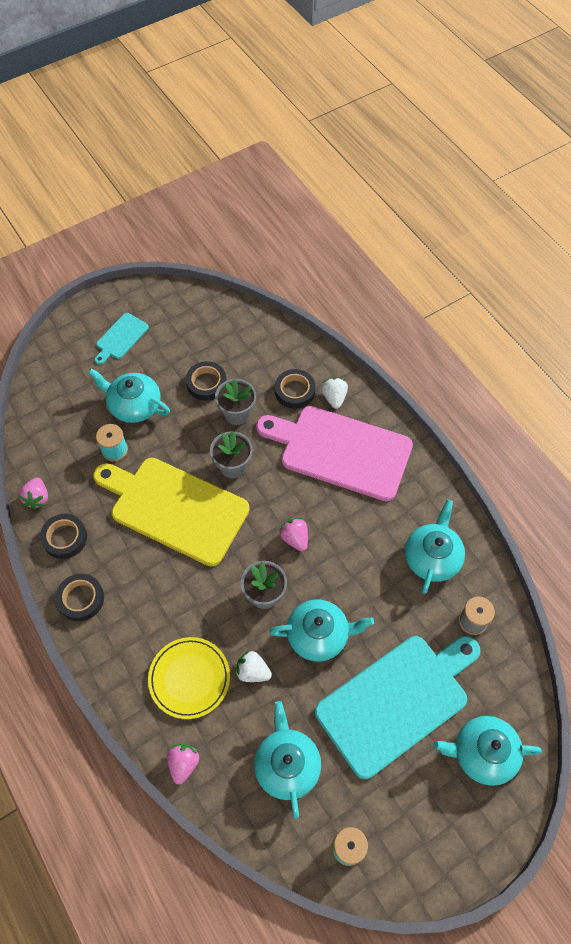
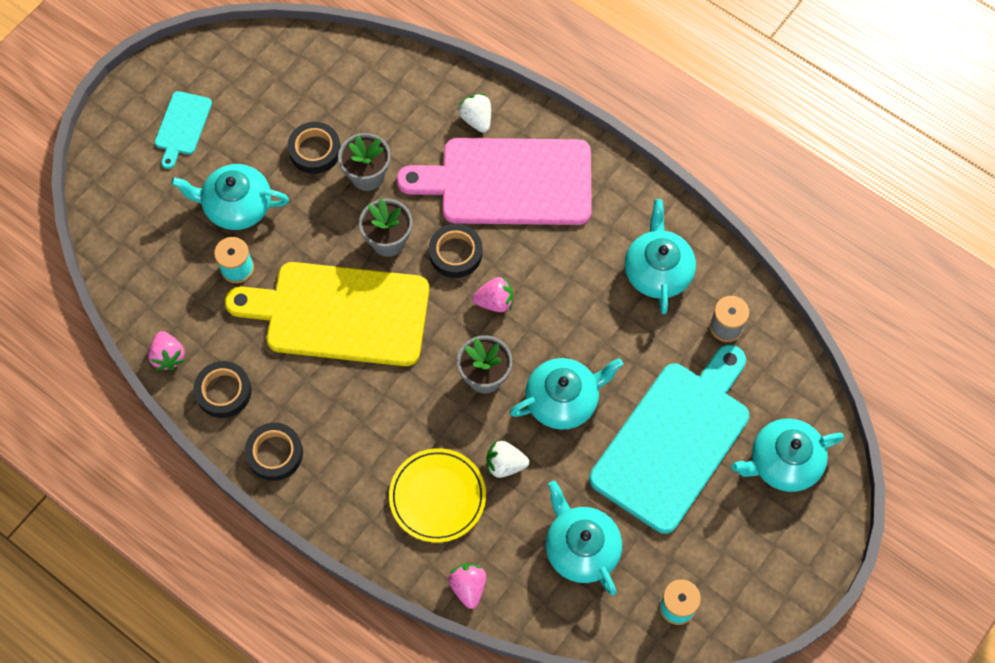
camera: 20 degrees left, 5 degrees up
black tape [275,369,315,409] -> black tape moved to [429,224,483,278]
pink strawberry [279,518,308,552] -> pink strawberry turned 135 degrees clockwise [472,276,513,312]

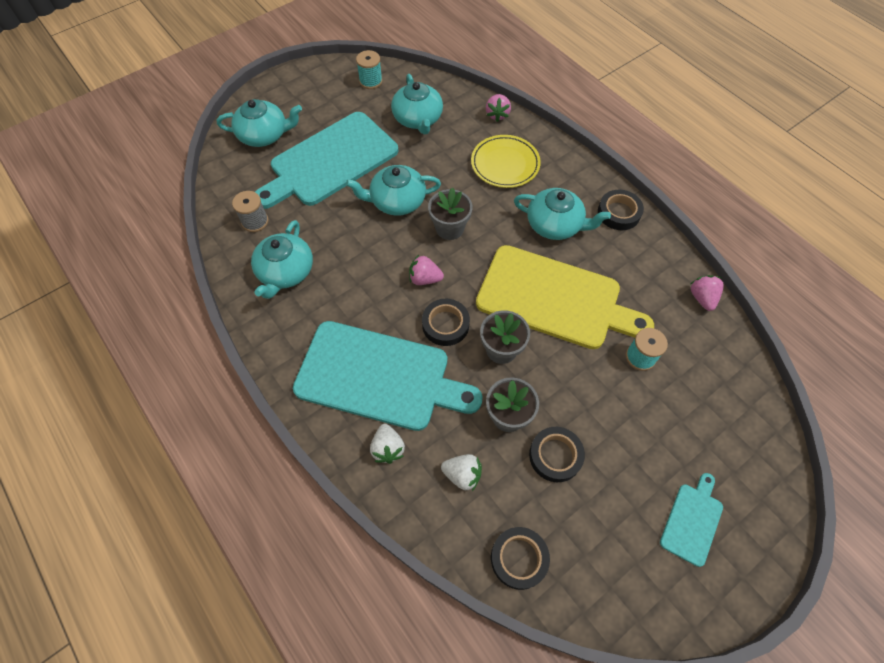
camera: 165 degrees left, 5 degrees down
turquoise teapot [171,164,289,230] -> turquoise teapot moved to [514,188,611,240]
black tape [194,361,252,418] -> black tape moved to [491,527,550,590]
pink cutting board [397,138,592,225] -> turquoise cutting board [293,321,482,431]
white strawberry [486,441,529,478] -> white strawberry moved to [441,454,482,491]

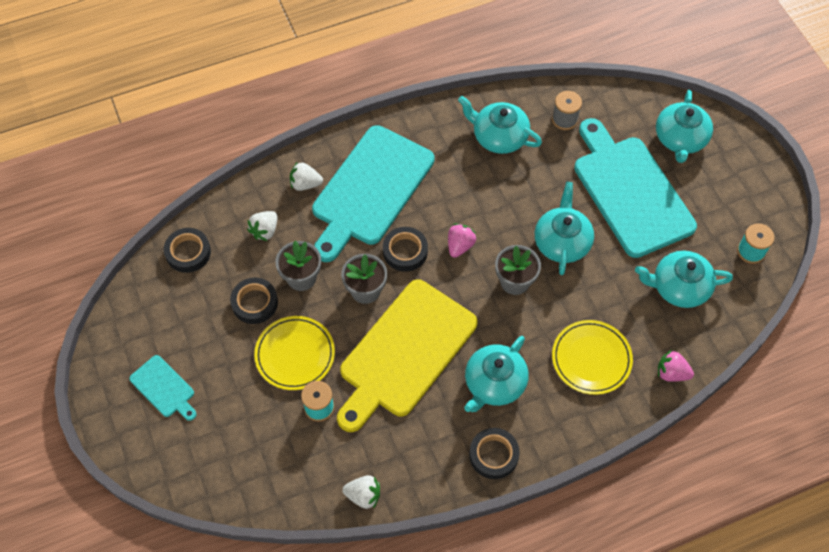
camera: 105 degrees right, 0 degrees up
pink strawberry [691,275,724,311] -> white strawberry [342,475,380,509]
none -> yellow plate [254,316,335,390]

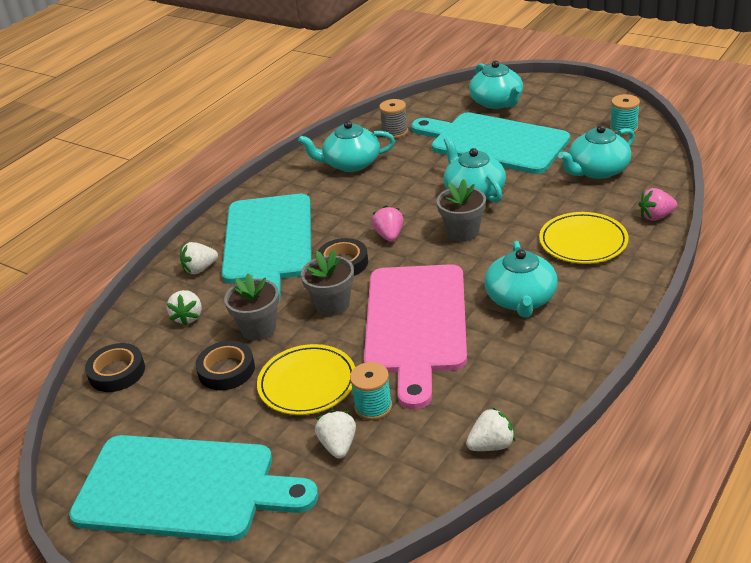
camera: 30 degrees left, 25 degrees down
turquoise cutting board [129,355,197,421] -> turquoise cutting board [69,435,318,541], size x2.22
yellow cutting board [337,279,478,432] -> pink cutting board [364,264,467,409]
black tape [469,428,520,479] -> none
none -> white strawberry [315,410,356,459]

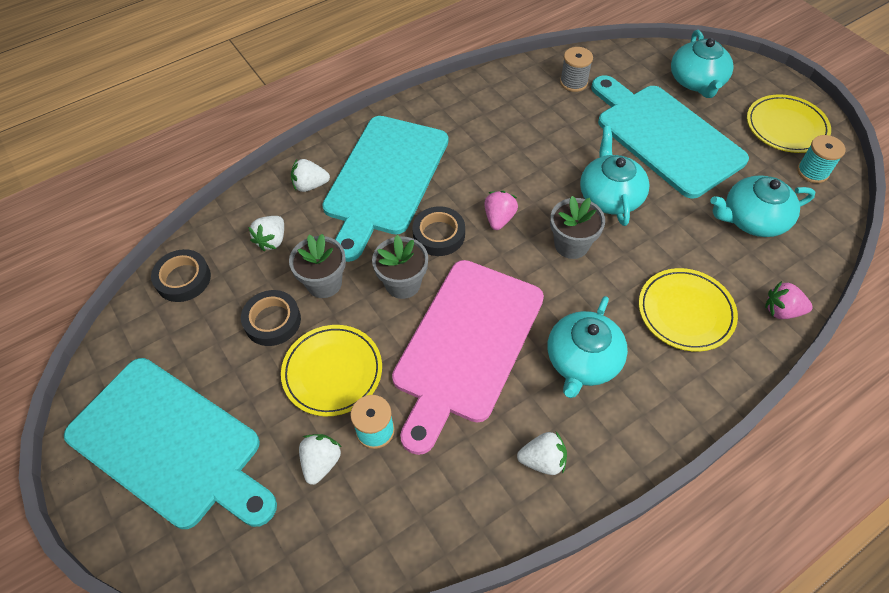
camera: 20 degrees right, 20 degrees up
turquoise teapot [298,121,395,172] -> none
white strawberry [466,407,515,451] -> white strawberry moved to [517,432,567,475]
none -> yellow plate [747,94,831,153]

